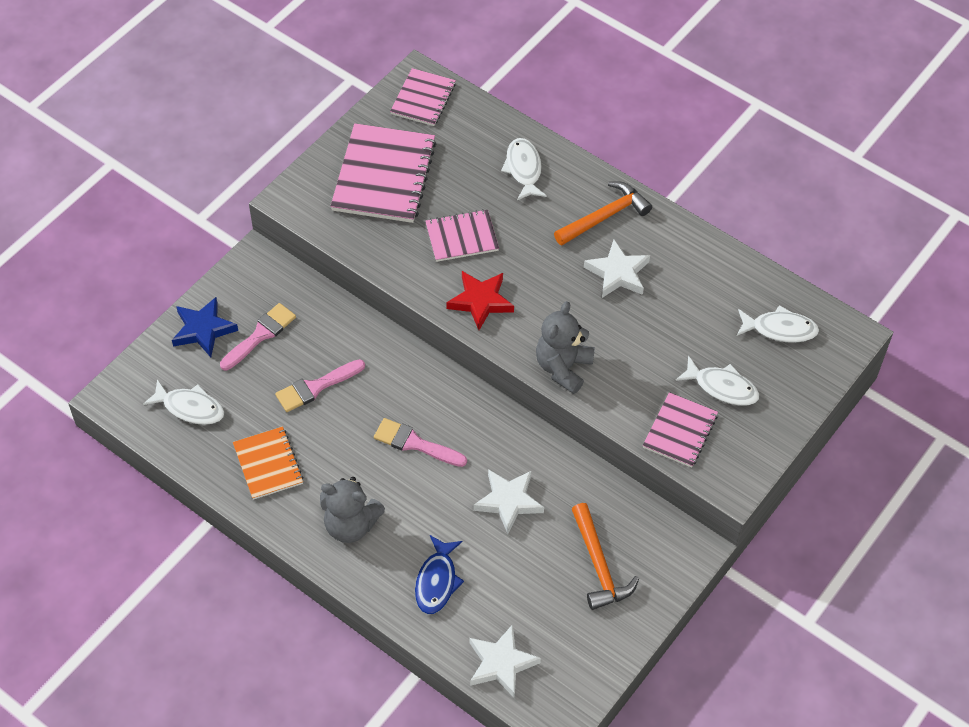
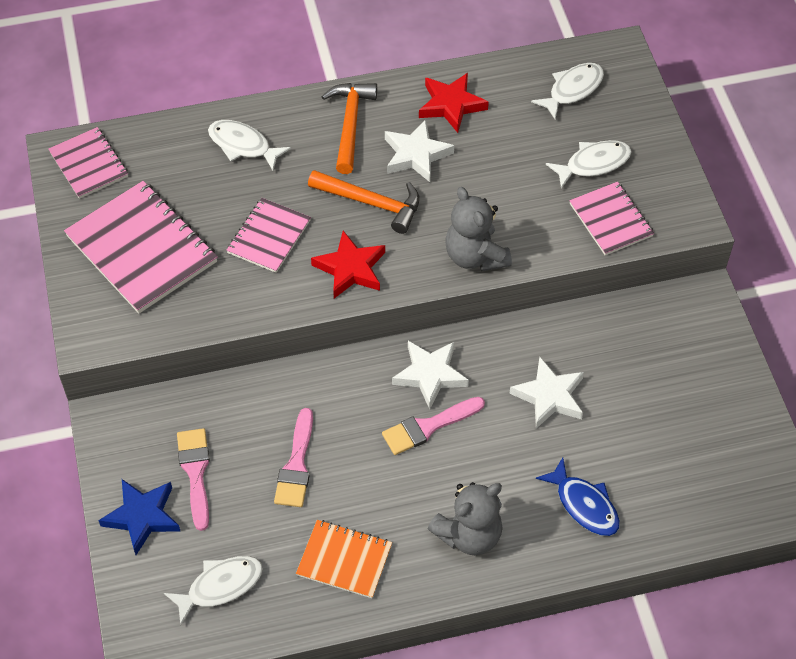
camera: 50 degrees left, 0 degrees up
white star [470,624,541,698] -> white star moved to [392,341,469,410]
orange hammer [572,503,639,610] -> orange hammer moved to [308,170,419,234]
none -> red star [419,73,489,133]

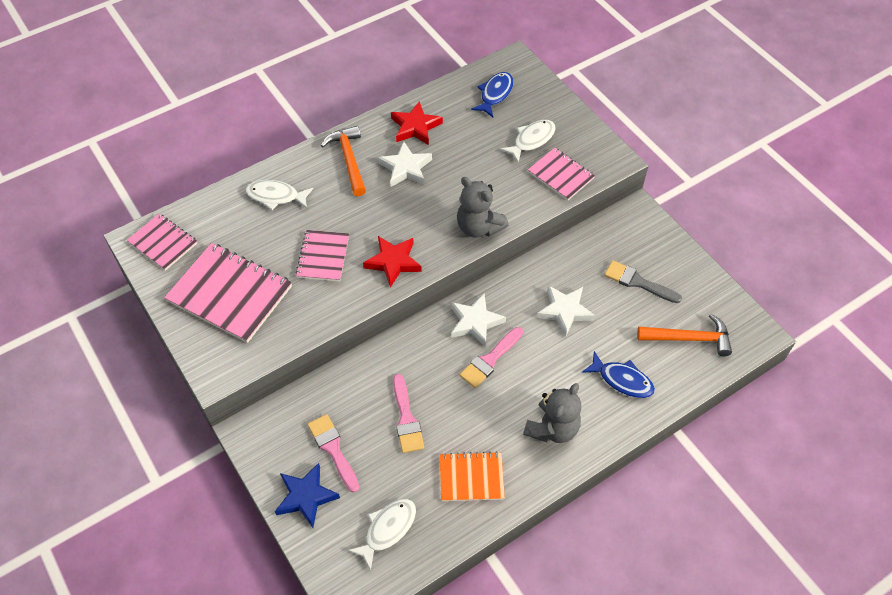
camera: 20 degrees left, 0 degrees up
orange hammer [308,170,419,234] -> orange hammer moved to [637,314,732,356]
white fish [531,63,604,119] -> blue fish [471,72,514,117]
none -> grey brush [604,260,682,303]

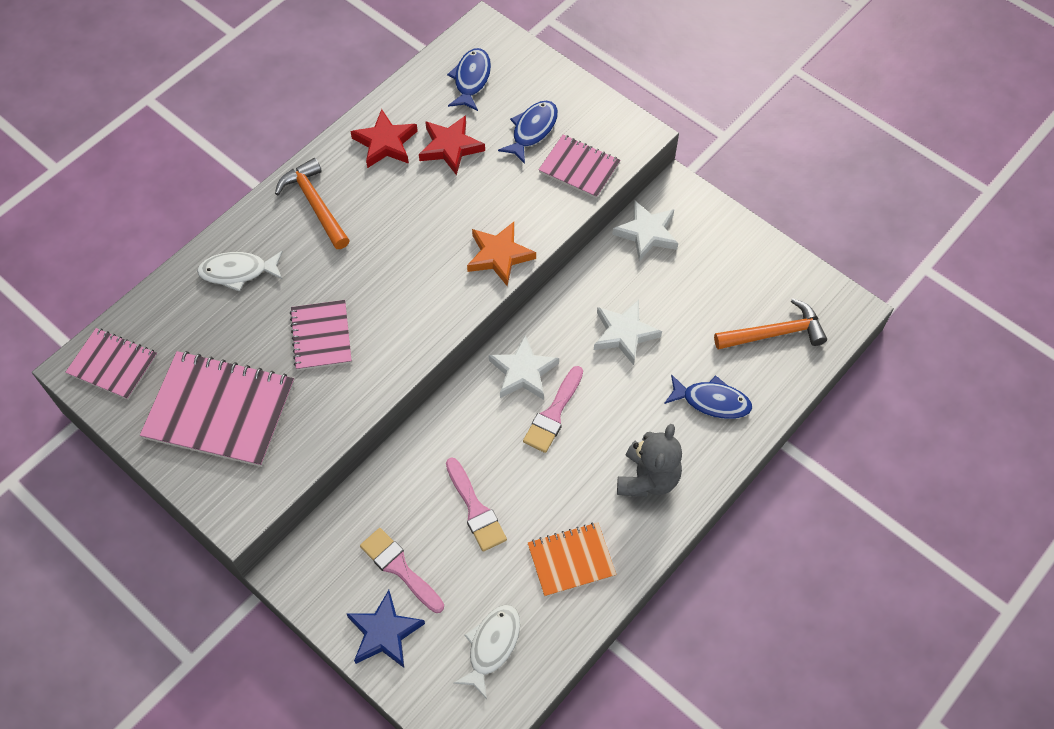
camera: 15 degrees left, 5 degrees up
red star [363,236,422,288] -> red star moved to [419,115,485,175]
white star [378,141,432,187] -> white star moved to [612,201,678,261]
grey teddy bear [457,177,508,237] -> orange star [467,222,536,286]
white fish [500,120,556,163] -> blue fish [498,101,558,164]
grey brush [604,260,682,303] -> none

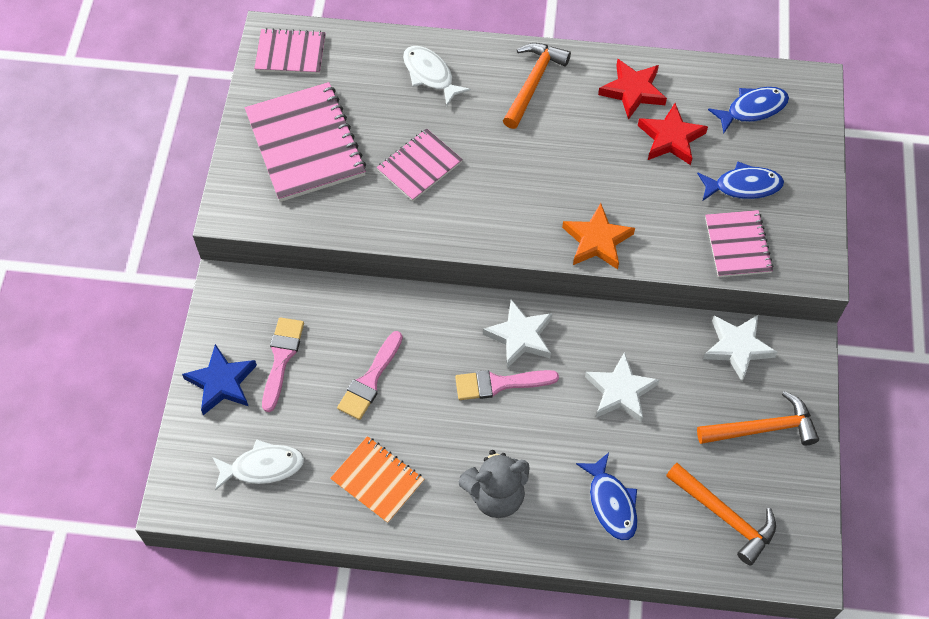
camera: 55 degrees right, 0 degrees up
pink notebook [65,328,158,400] -> pink notebook turned 75 degrees counterclockwise [254,28,326,74]
none -> orange hammer [697,391,819,445]

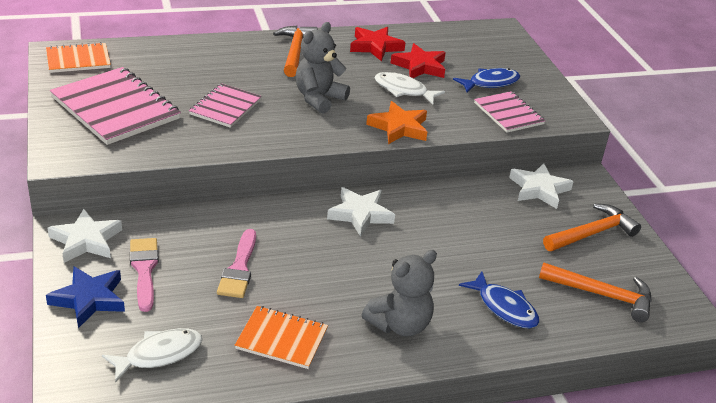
camera: 25 degrees left, 25 degrees down
pink notebook [254,28,326,74] -> orange notebook [46,42,111,73]
white fish [403,46,471,107] -> white fish moved to [375,72,445,104]
pink brush [455,370,559,400] -> none
white star [585,352,659,423] -> white star moved to [48,209,122,263]
blue fish [708,87,789,133] -> none
none -> grey teddy bear [296,22,350,114]

